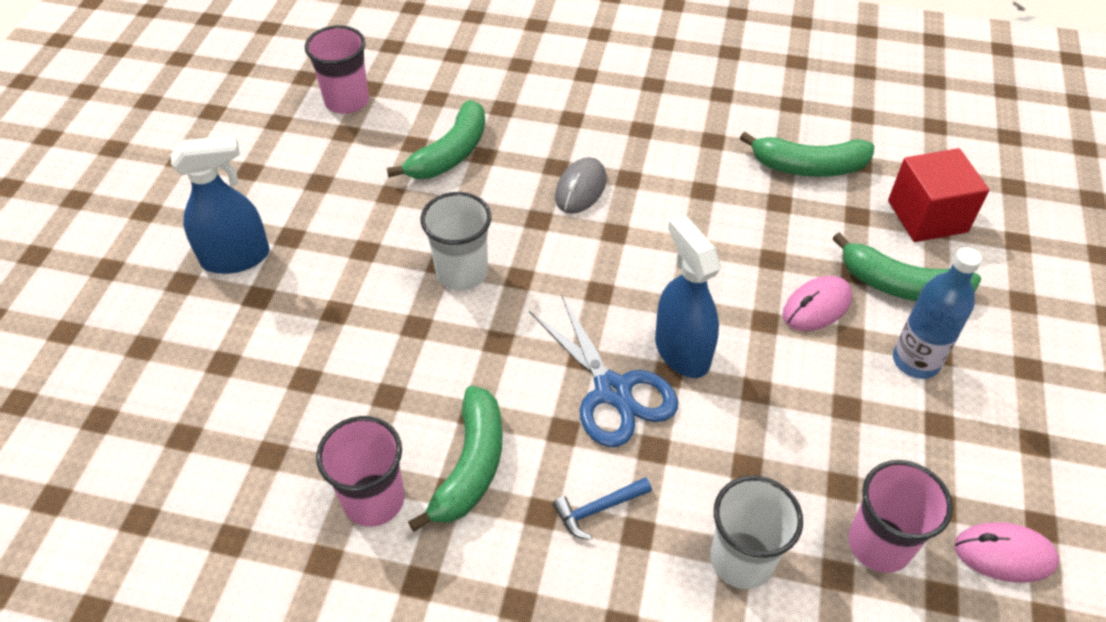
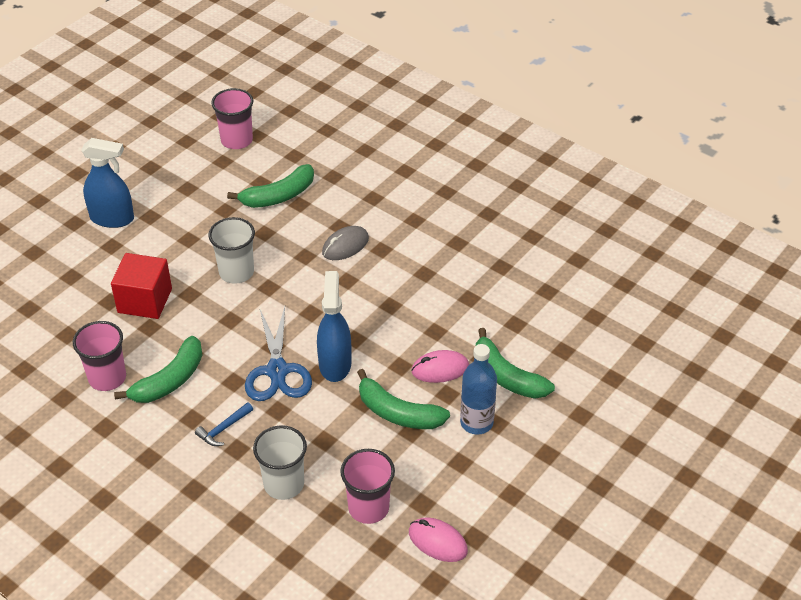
camera: 25 degrees right, 5 degrees down
blue hammer [553,477,652,540] -> blue hammer turned 45 degrees counterclockwise [195,402,253,446]
green banana [740,132,874,177] -> green banana moved to [357,369,450,429]
red cube [888,148,989,242] -> red cube moved to [111,253,172,319]

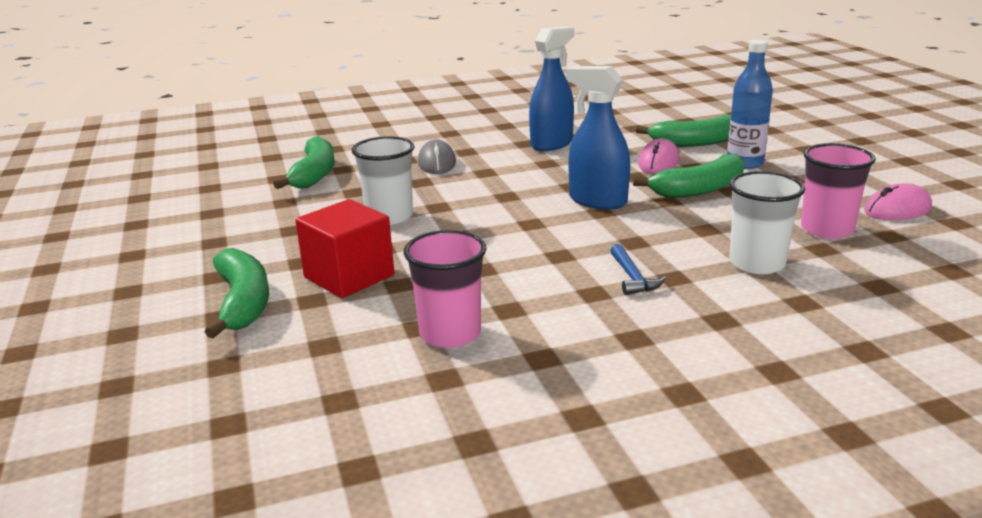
camera: 55 degrees left, 20 degrees down
blue spray bottle [81,138,134,228] -> blue spray bottle moved to [529,26,574,151]
green banana [114,336,202,403] -> green banana moved to [205,248,269,338]
pink cup [211,88,253,149] -> none
blue scissors [245,307,312,401] -> none

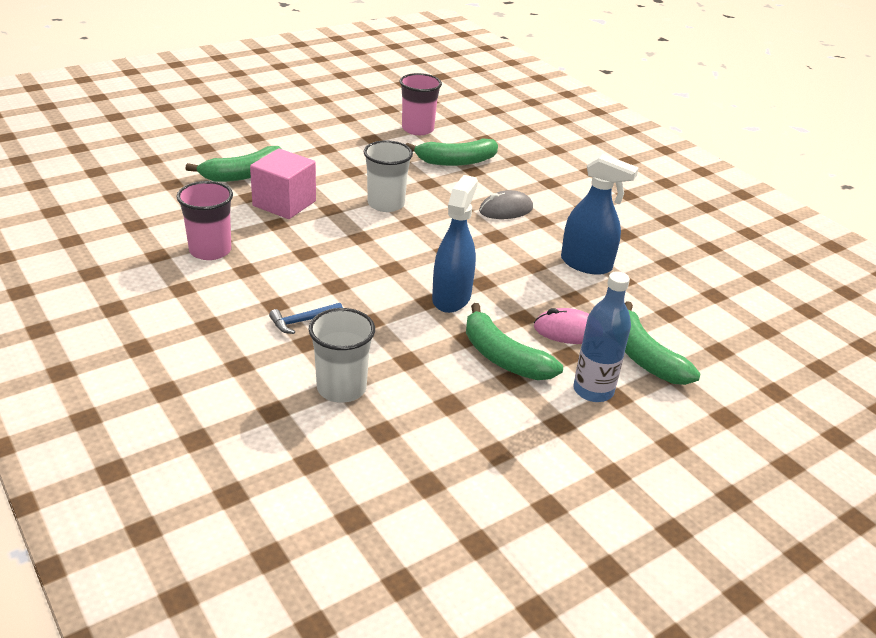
camera: 70 degrees right, 10 degrees up
red cube [295,199,394,298] -> pink cube [250,148,316,219]
pink cup [801,143,876,239] -> pink cup moved to [400,73,442,135]
pink mouse [864,183,932,220] -> none

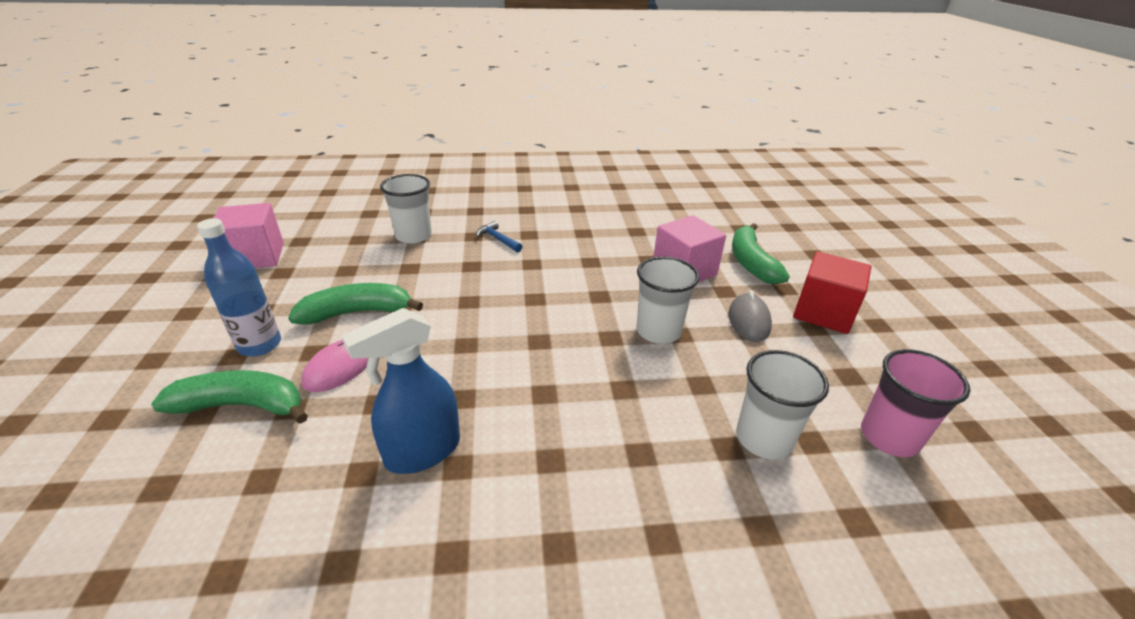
camera: 120 degrees right, 0 degrees up
pink cup [177,181,233,260] -> none
blue hammer [269,303,343,334] -> blue hammer turned 45 degrees counterclockwise [476,221,523,252]
green banana [405,139,498,166] -> white cup [736,350,829,459]
blue spray bottle [432,175,478,313] -> none
grey mouse [479,190,533,219] -> grey mouse moved to [728,290,772,342]
none -> pink cube [214,203,284,268]
none -> red cube [793,251,871,334]

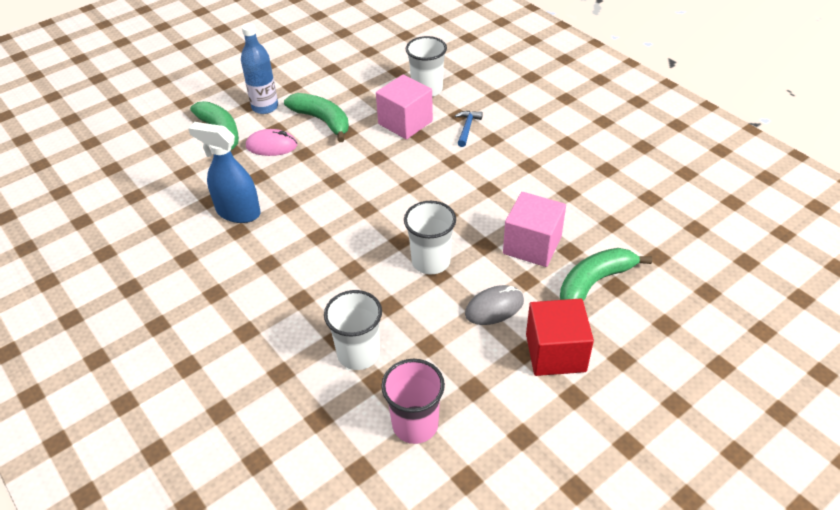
camera: 60 degrees right, 10 degrees up
pink cube [214,203,284,268] -> pink cube moved to [376,75,433,139]

